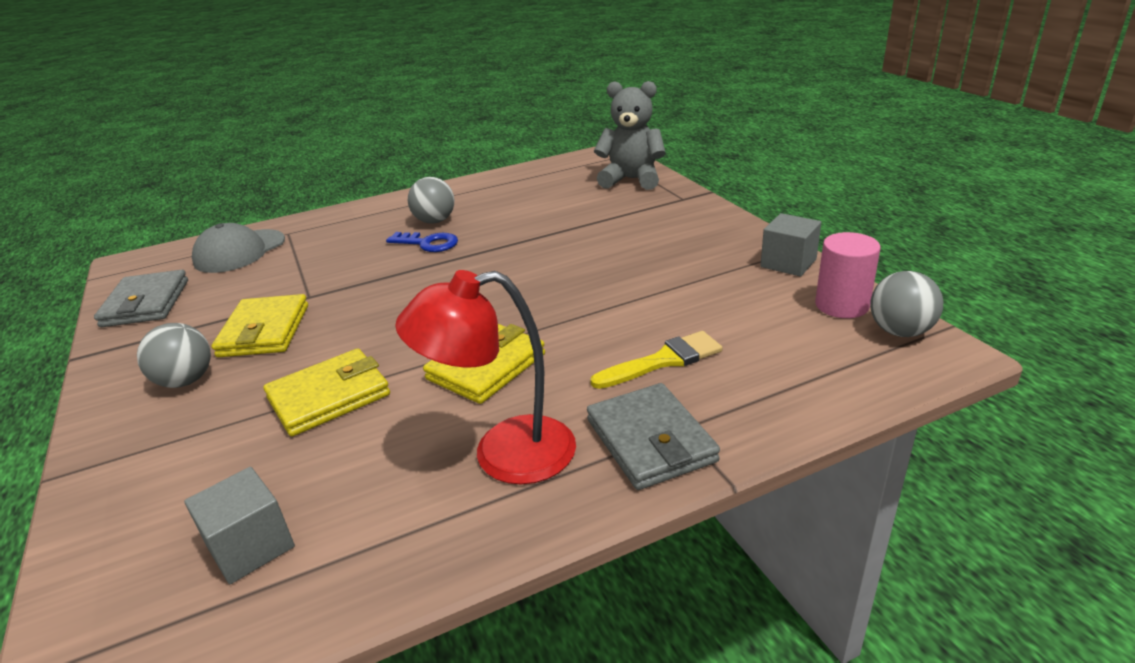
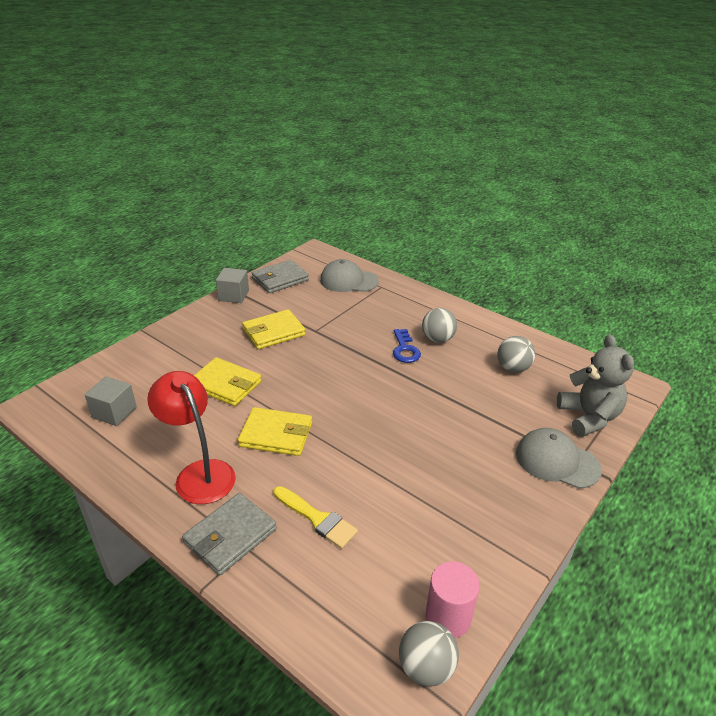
camera: 60 degrees right, 5 degrees up
grey ball [137,323,211,388] -> grey ball moved to [497,336,535,373]
grey cube [760,213,821,277] -> grey cube moved to [216,268,249,303]
none -> grey cap [516,428,602,489]

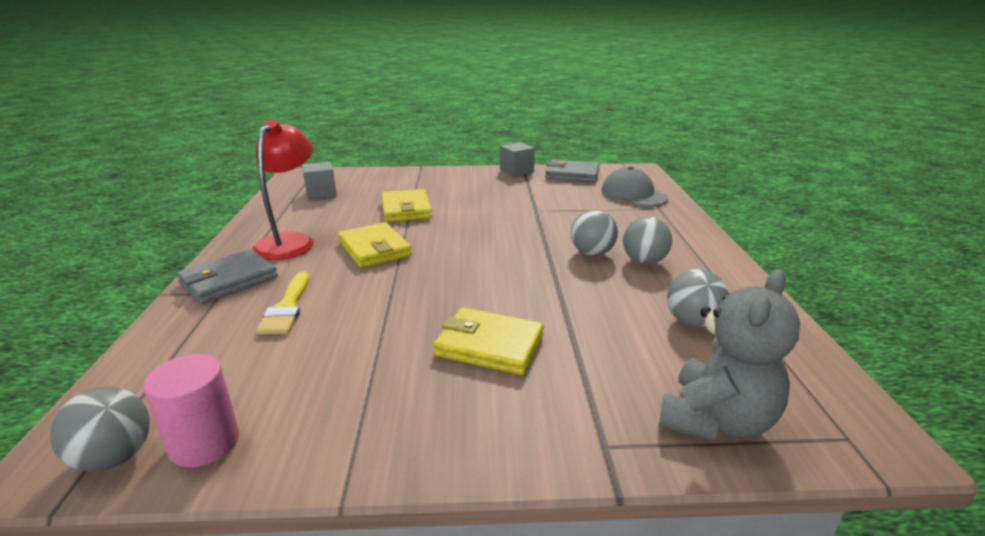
camera: 50 degrees right, 10 degrees down
grey wallet [182,493,277,576] -> grey wallet turned 45 degrees counterclockwise [177,249,278,304]
yellow wallet [242,309,306,349] -> yellow wallet moved to [433,307,544,375]
blue key [393,329,421,363] -> grey ball [571,209,618,256]
grey cap [516,428,602,489] -> none

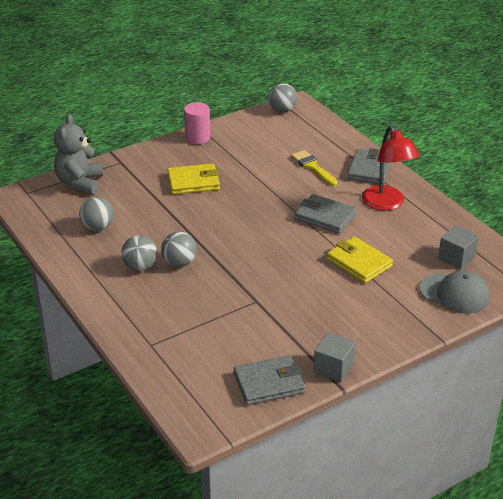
camera: 150 degrees right, 10 degrees up
pink cylinder [143,354,239,468] -> pink cylinder moved to [184,102,210,144]
yellow wallet [338,222,412,268] -> grey wallet [295,194,357,234]
grey cap [601,167,668,206] -> grey cap moved to [419,271,490,314]

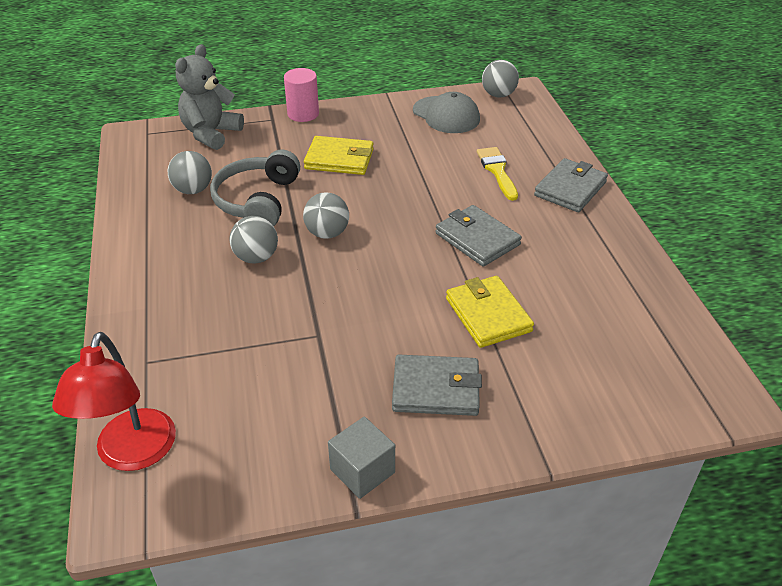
camera: 20 degrees right, 5 degrees up
grey ball [121,235,157,271] -> grey ball moved to [303,192,349,239]
pink cylinder [184,102,210,144] -> pink cylinder moved to [284,68,319,122]
grey wallet [234,355,305,405] -> grey wallet moved to [392,355,482,416]
red lamp [362,125,420,211] -> red lamp moved to [52,332,176,471]
grey cap [419,271,490,314] -> grey cap moved to [413,92,480,133]
grey cube [438,226,479,270] -> none
none -> grey headphones [210,150,300,226]

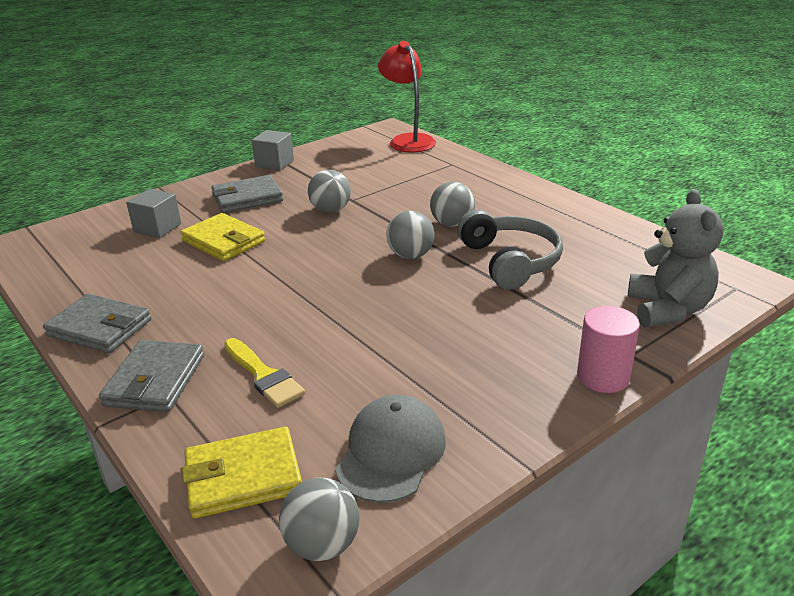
camera: 155 degrees right, 10 degrees down
grey ball [168,151,212,194] -> grey ball moved to [308,170,351,213]
yellow wallet [304,136,374,175] -> yellow wallet moved to [182,427,302,519]
grey cap [413,92,480,133] -> grey cap turned 90 degrees clockwise [335,395,446,503]
grey wallet [435,205,522,267] -> grey wallet moved to [43,293,151,353]
none -> grey cube [126,189,181,238]

